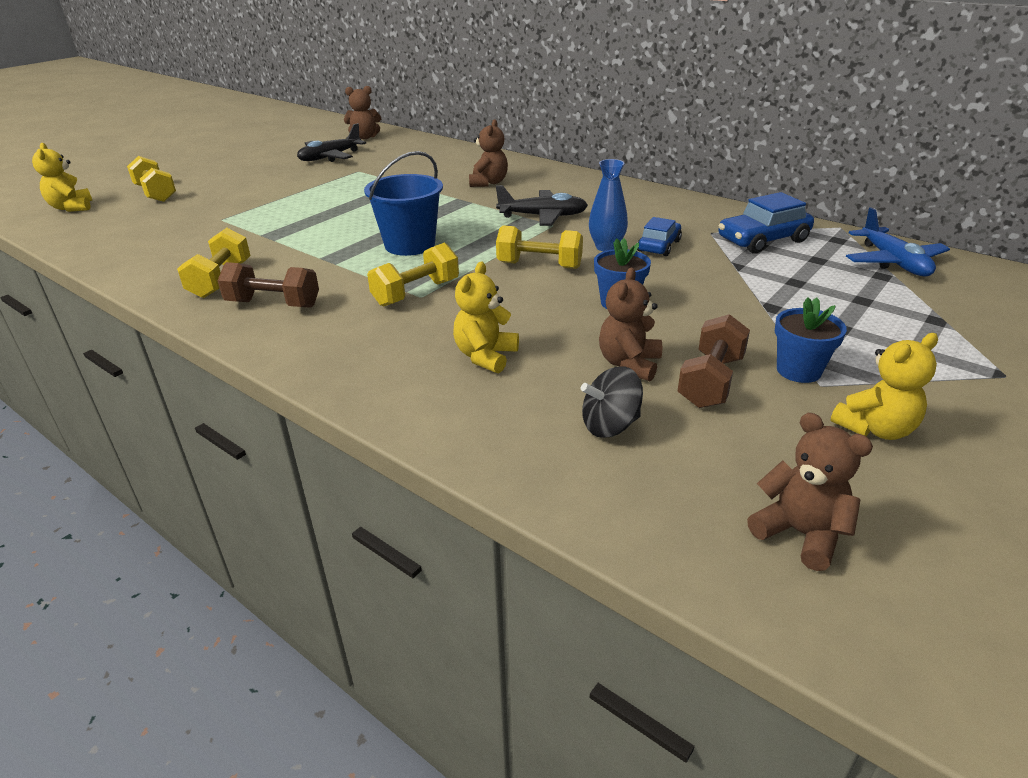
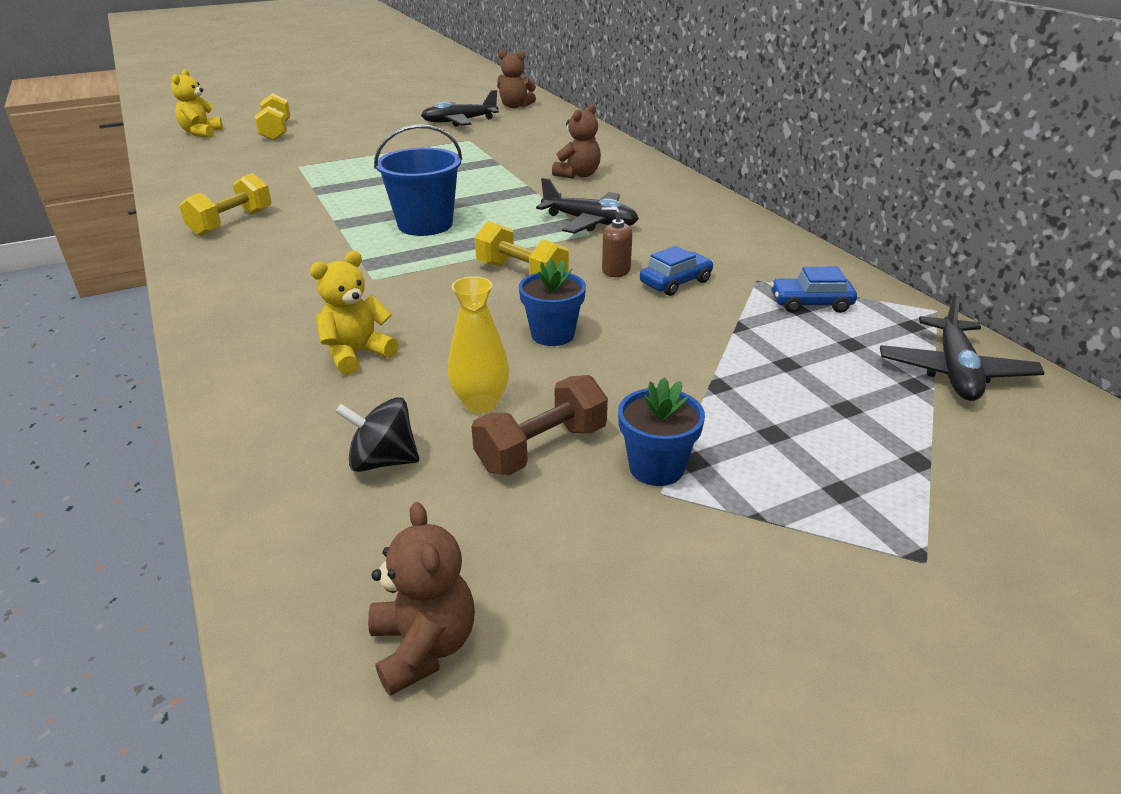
camera: 25 degrees right, 0 degrees up
brown dumbbell [218,262,319,308] -> none
yellow dumbbell [367,243,459,307] -> none
blue vase [589,159,628,251] -> brown soap dispenser [602,207,632,277]
brown teddy bear [599,268,662,382] -> yellow vase [448,276,509,414]
blue car [719,192,814,253] -> blue car [771,267,857,313], size x0.66
yellow teddy bear [830,333,938,440] -> none
blue plane [846,207,950,276] -> black plane [880,291,1045,401]

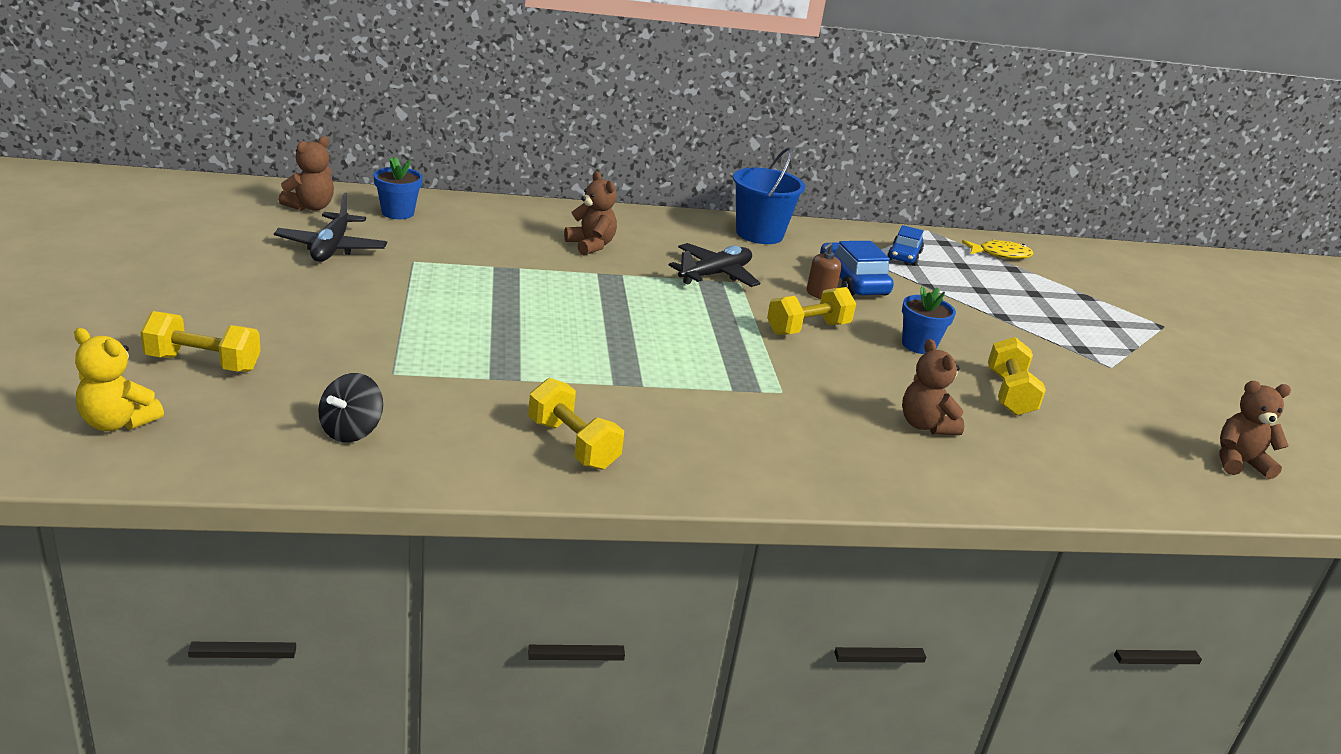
camera: 75 degrees left, 5 degrees down
yellow teddy bear [310,251,398,375] -> brown teddy bear [902,339,964,435]
black spinning top [335,397,419,472] -> black spinning top moved to [318,373,383,443]
blue bucket [374,124,462,236] -> blue bucket moved to [733,147,805,244]
yellow vase [448,276,509,414] -> yellow dumbbell [988,337,1046,416]
brown dumbbell [471,375,608,475] -> none
blue flower pot [618,378,705,486] -> blue flower pot moved to [374,157,423,219]
blue car [640,246,713,296] -> blue car [820,241,894,296], size x1.52
black plane [880,291,1045,401] -> yellow fish [962,239,1033,259]

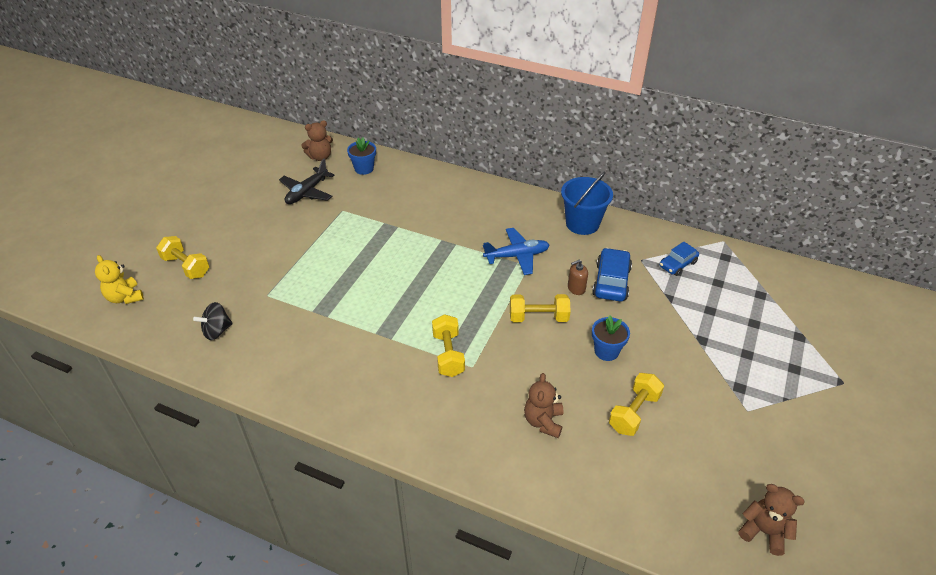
camera: 35 degrees right, 15 degrees up
yellow dumbbell [528,378,624,470] -> yellow dumbbell moved to [432,314,465,377]
brown teddy bear [564,171,617,255] -> none
black plane [668,243,760,287] -> blue plane [483,228,549,275]
yellow fish [962,239,1033,259] -> none

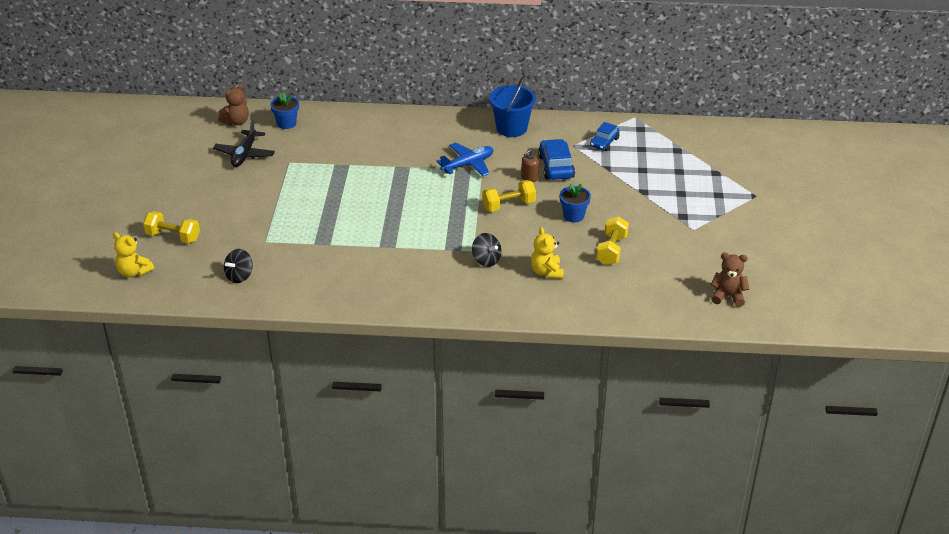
camera: 20 degrees left, 5 degrees down
yellow dumbbell [432,314,465,377] -> none
brown teddy bear [524,373,564,438] -> yellow teddy bear [531,227,564,279]
none -> black spinning top [472,233,501,267]

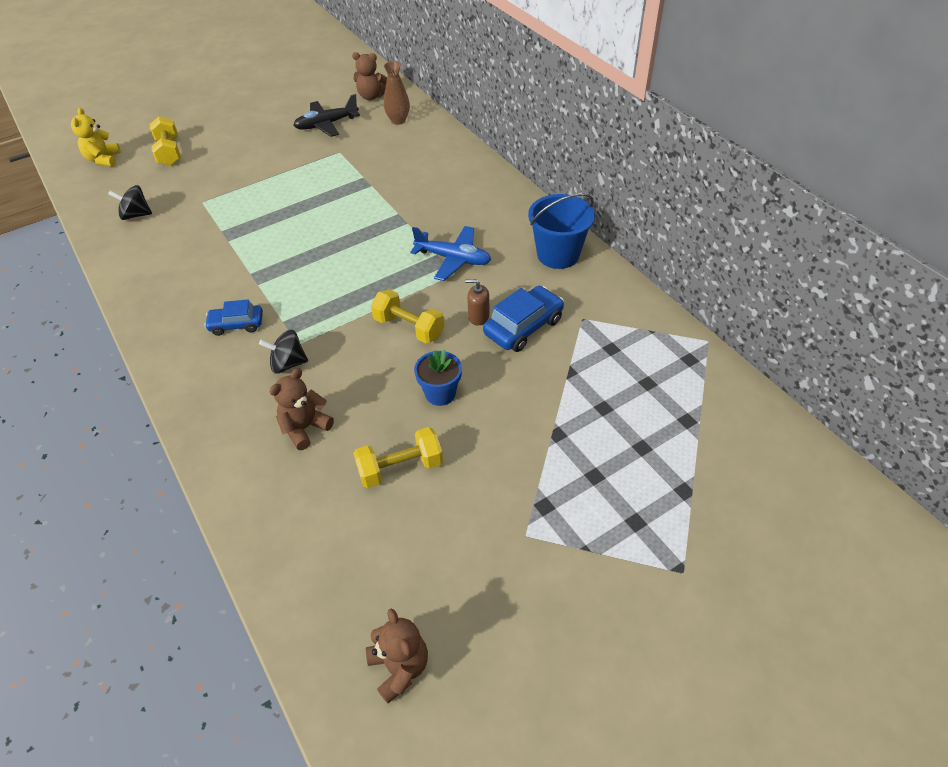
camera: 55 degrees right, 10 degrees up
blue flower pot [270,92,299,129] -> brown vase [384,61,410,125]
black spinning top [472,233,501,267] -> black spinning top turned 75 degrees clockwise [259,329,308,374]
yellow teddy bear [531,227,564,279] -> brown teddy bear [269,368,334,450]
blue car [590,122,620,151] -> blue car moved to [204,299,263,336]

